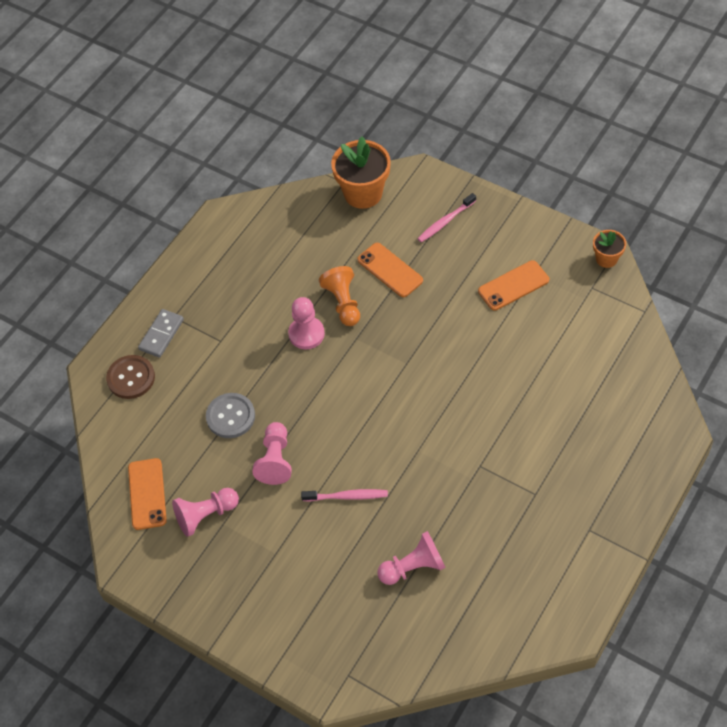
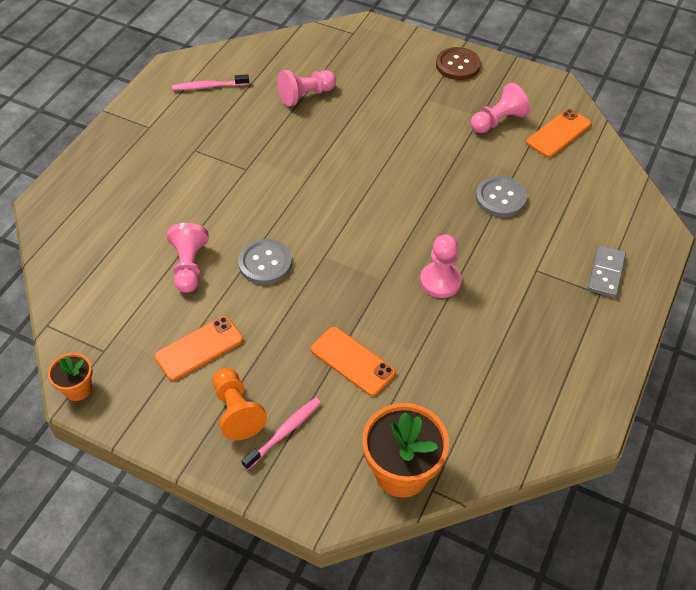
camera: 170 degrees right, 5 degrees down
brown button [106,355,155,399] -> brown button moved to [436,47,481,80]
orange phone [128,458,167,530] -> orange phone turned 60 degrees clockwise [526,109,591,158]
pink pawn [252,422,292,485] -> pink pawn moved to [167,223,209,293]
pink toothbrush [301,489,388,502] -> pink toothbrush moved to [172,74,249,90]
orange pawn [319,266,360,326] -> orange pawn moved to [213,368,267,440]
none -> grey button [238,239,292,285]

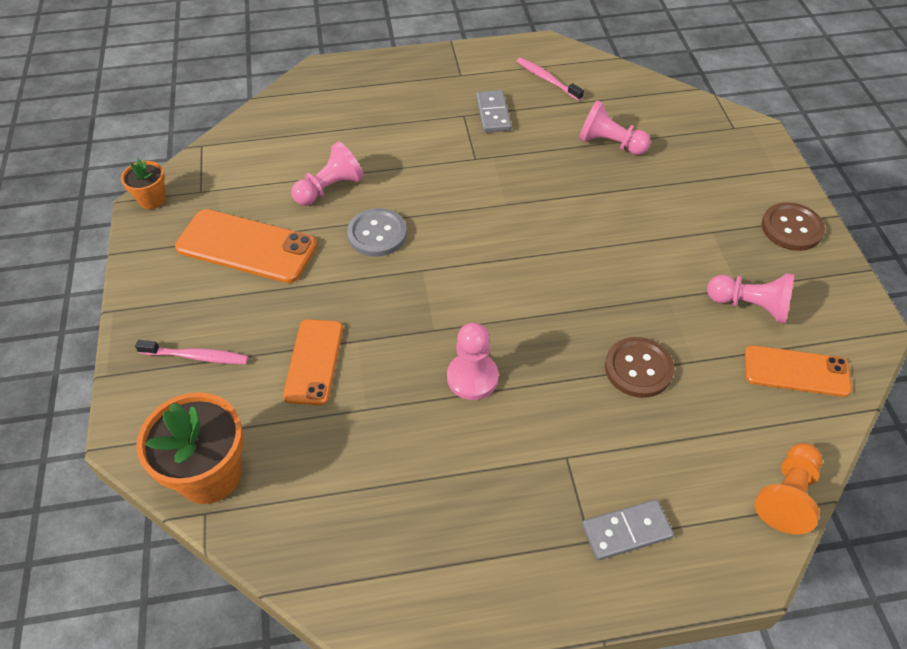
camera: 55 degrees right, 0 degrees up
orange phone [154,316,243,381] -> orange phone [175,209,317,283], size x1.51
orange pawn [213,368,267,440] -> orange pawn moved to [755,443,822,534]
grey button [476,176,527,217] -> brown button [605,337,674,398]
none -> grey domino [476,90,512,133]

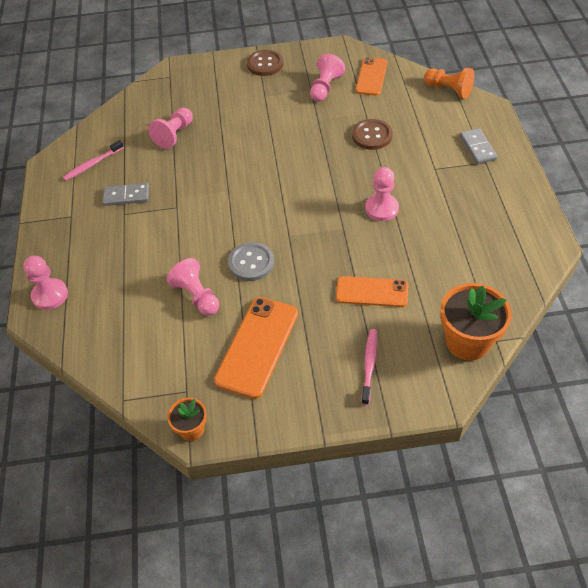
camera: 85 degrees left, 0 degrees up
none -> pink pawn [23,256,68,310]

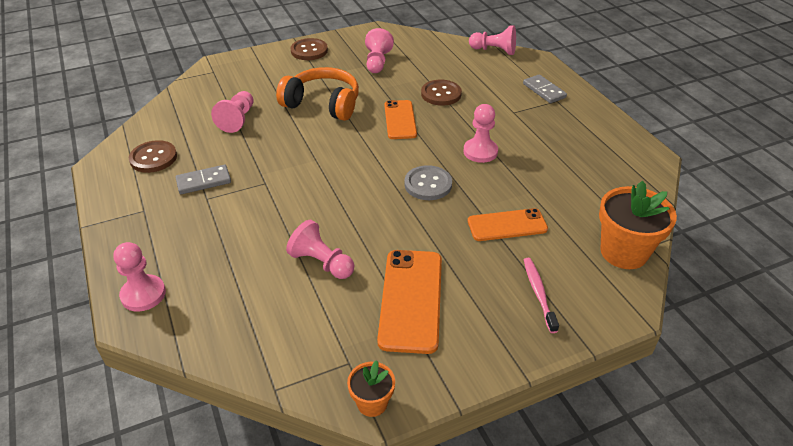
camera: 20 degrees left, 10 degrees down
pink toothbrush [63,140,124,181] -> brown button [129,140,177,173]
grey button [228,242,274,281] -> grey button moved to [404,165,452,200]
orange phone [356,57,387,96] -> orange phone moved to [384,100,417,139]
orange pawn [424,68,474,99] -> pink pawn [469,25,516,55]
none -> orange headphones [276,67,359,121]

